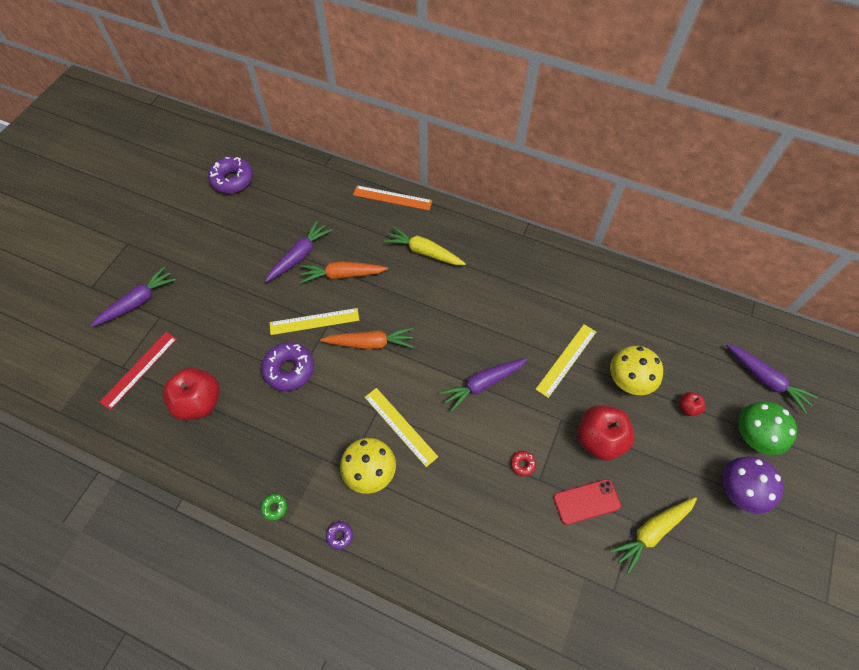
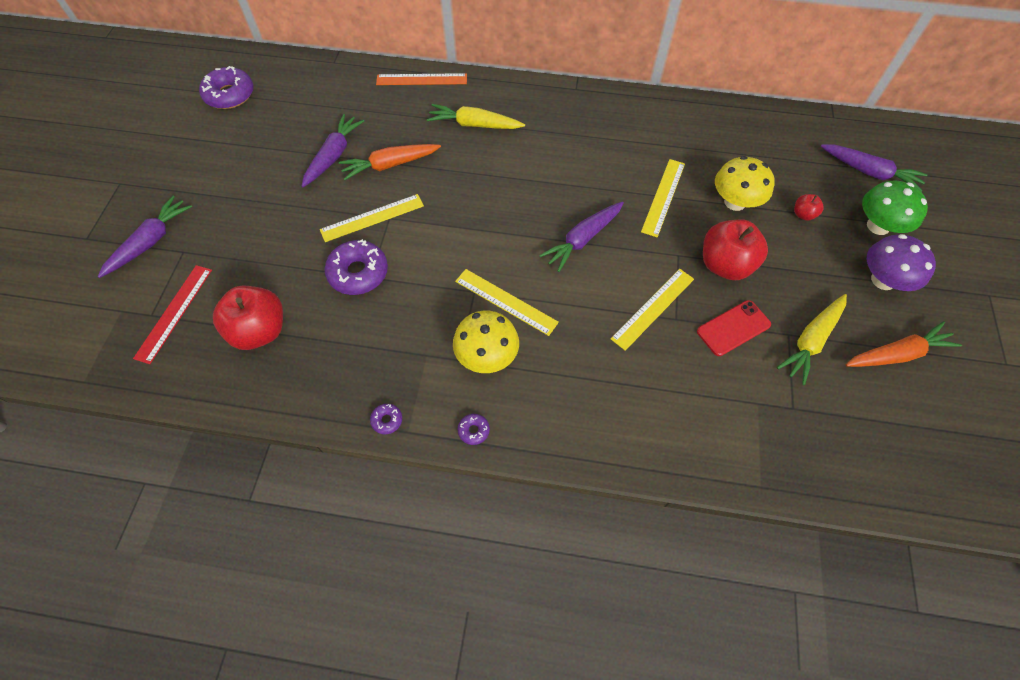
camera: 15 degrees left, 0 degrees up
green donut [260,494,287,521] -> purple donut [370,404,402,434]
orange carrot [320,327,414,349] -> orange carrot moved to [846,321,962,367]
red donut [510,451,536,476] -> yellow ruler [611,269,694,351]

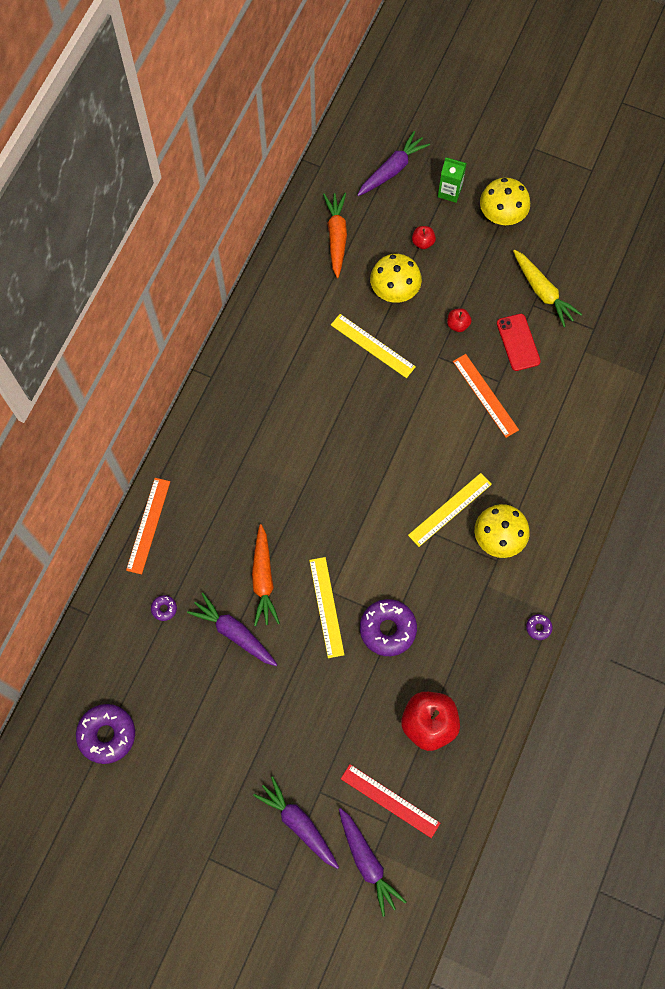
camera: 75 degrees left, 10 degrees up
yellow carrot [427,104,525,129] -> none
purple donut [458,414,490,445] -> purple donut moved to [151,595,177,621]
purple carrot [539,201,624,272] -> purple carrot moved to [339,808,407,917]
yellow ruler [611,269,694,351] -> orange ruler [453,354,519,438]
red apple [703,219,768,280] -> red apple [447,308,471,332], size x0.46
orange carrot [846,321,962,367] -> orange carrot moved to [323,193,347,278]
green mushroom [862,181,928,235] -> green carton [438,157,467,203]
purple mushroom [867,234,936,291] -> yellow mushroom [480,178,530,225]

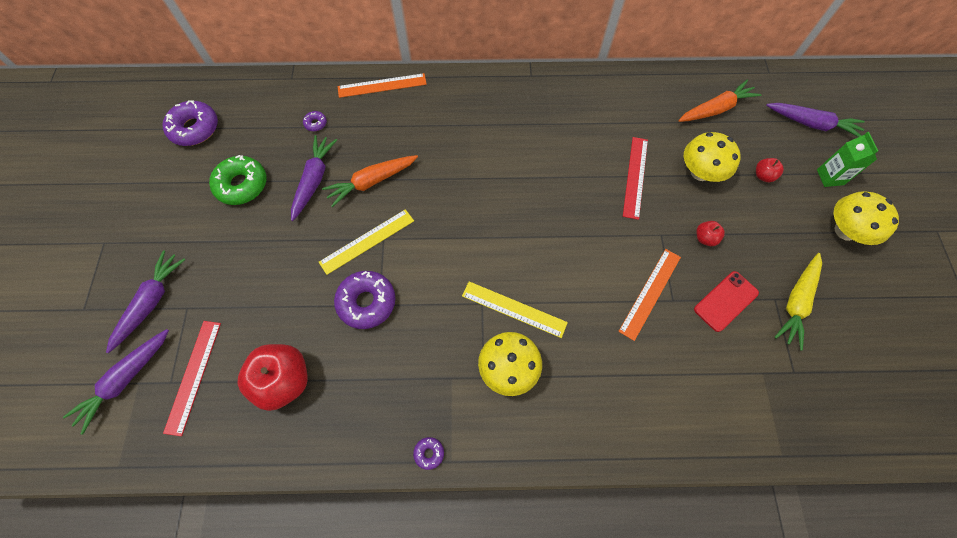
camera: 65 degrees right, 5 degrees down
yellow ruler [331,314,416,378] -> red ruler [623,137,648,220]
none -> green donut [209,155,266,205]

